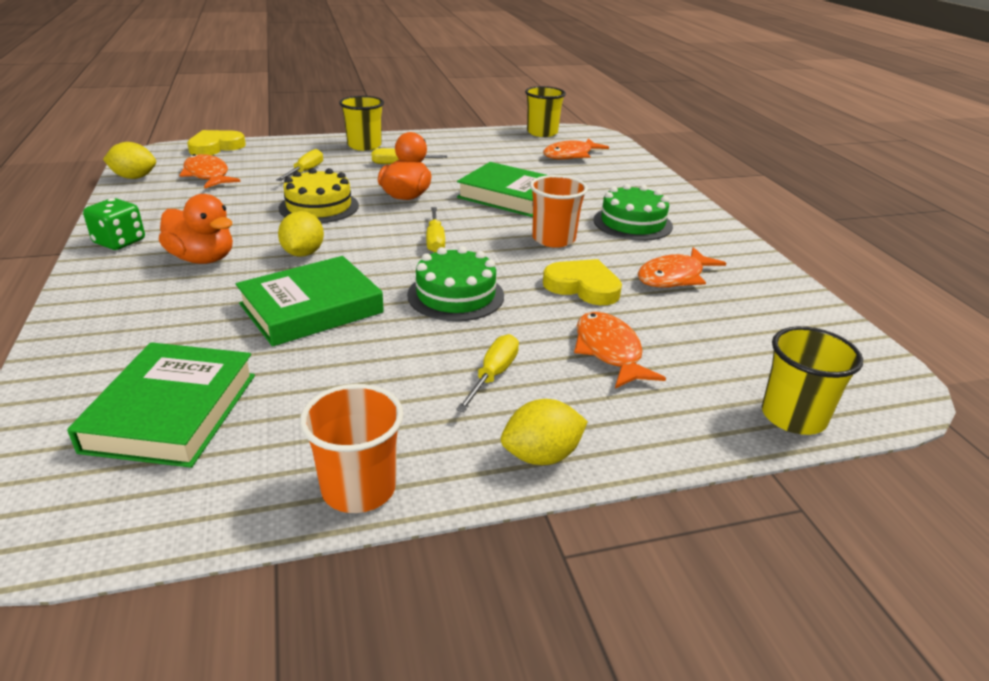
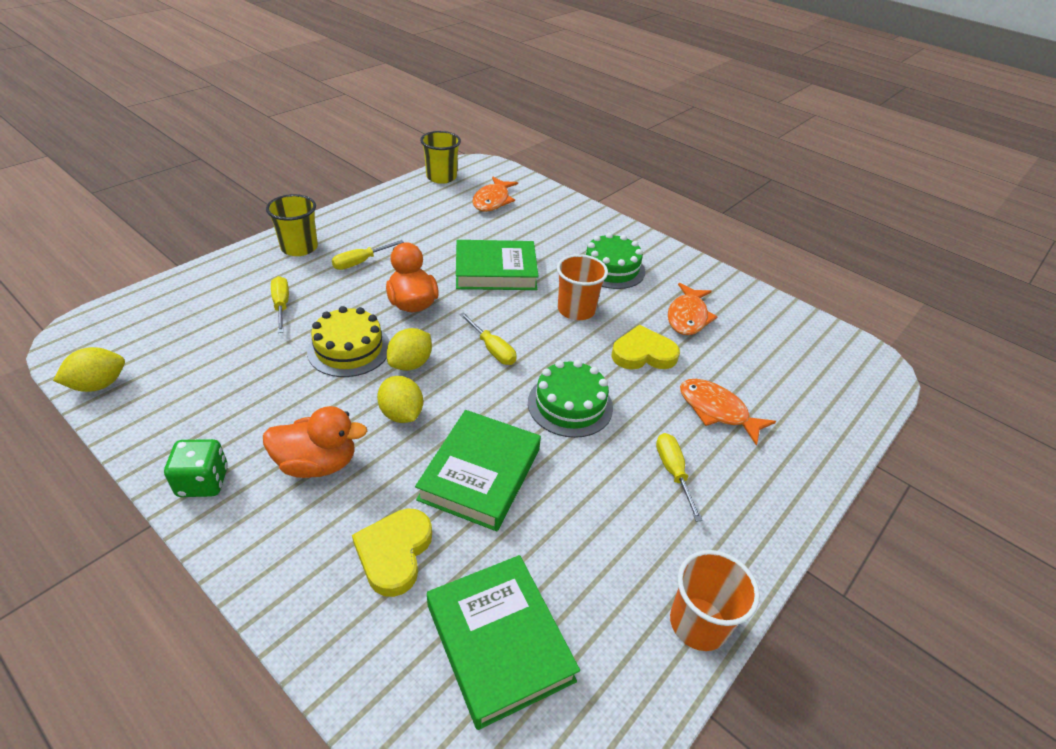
camera: 35 degrees left, 10 degrees up
orange fish [179,154,241,189] -> none
yellow heart [187,130,246,155] -> yellow heart moved to [352,509,432,597]
yellow lemon [501,399,588,465] -> yellow lemon moved to [387,328,432,371]
yellow cup [762,326,863,435] -> none

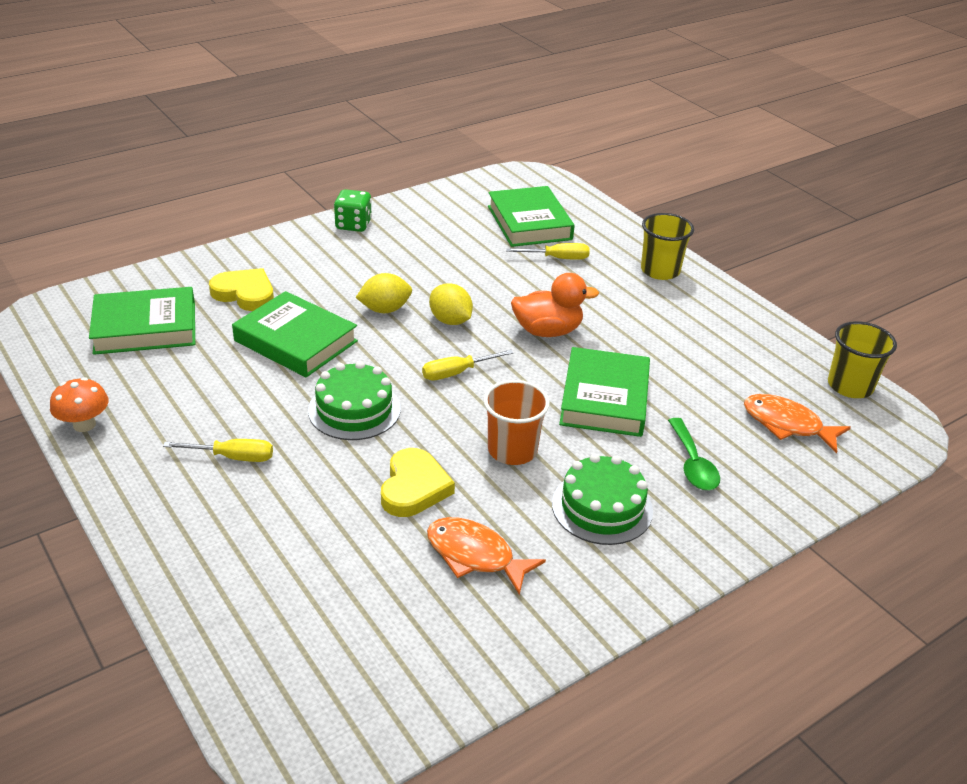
camera: 105 degrees right, 5 degrees down
yellow lemon [53,347,125,392] -> none
orange duck [263,406,367,478] -> none
yellow cake [307,306,390,377] -> none
yellow screwdriver [332,240,404,270] -> none
orange cup [670,550,760,651] -> orange mushroom [50,377,108,432]
orange fish [680,379,776,446] -> none
none -> green book [488,186,575,247]
none -> green spoon [668,418,720,490]

